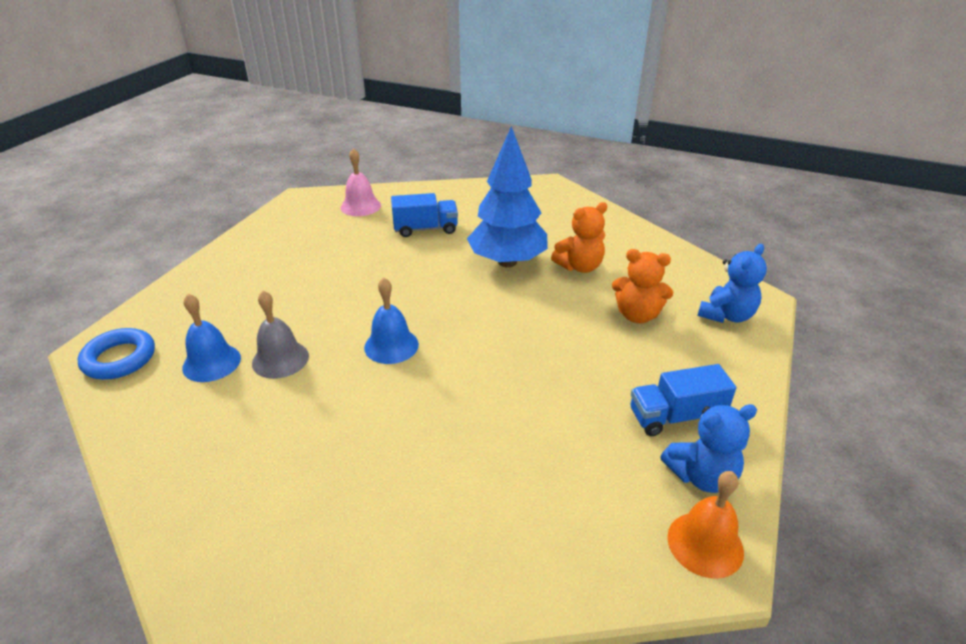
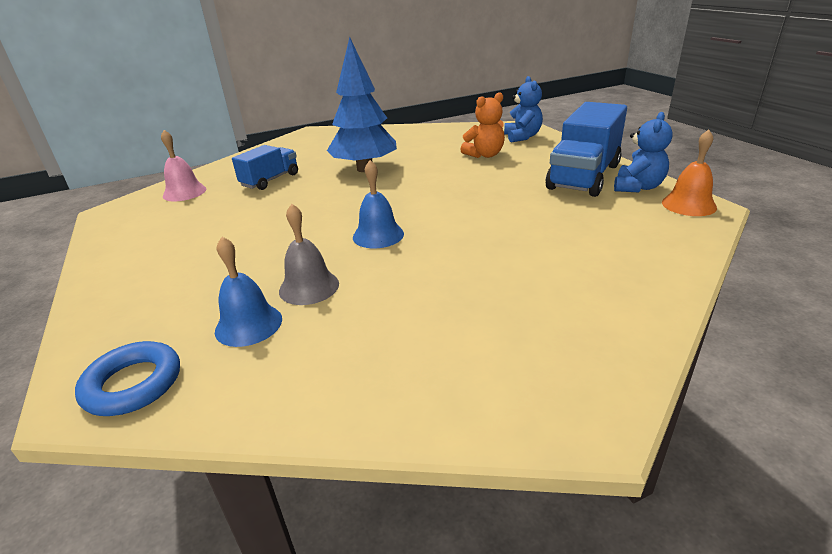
camera: 45 degrees left, 5 degrees down
orange teddy bear [551,202,607,273] -> none
blue truck [630,364,736,436] -> blue truck [546,102,627,197], size x1.71

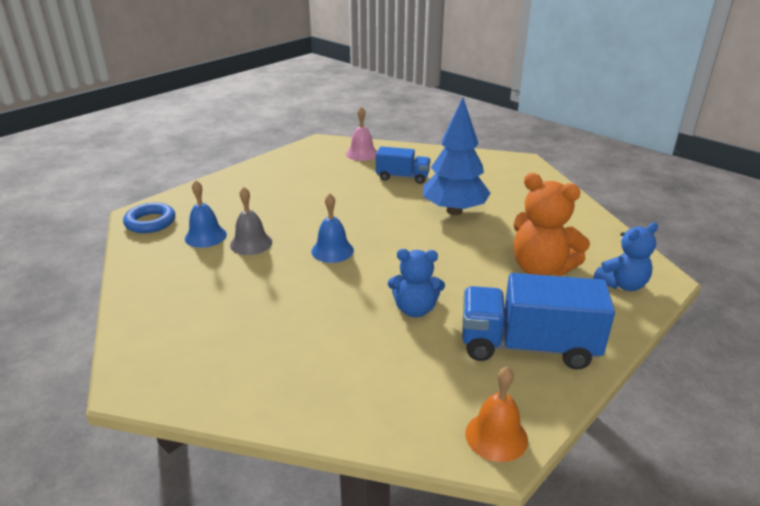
camera: 65 degrees right, 0 degrees up
orange teddy bear [460,92,505,158] -> orange teddy bear [513,173,590,276], size x1.51
blue teddy bear [614,112,673,192] -> blue teddy bear moved to [388,249,445,317]

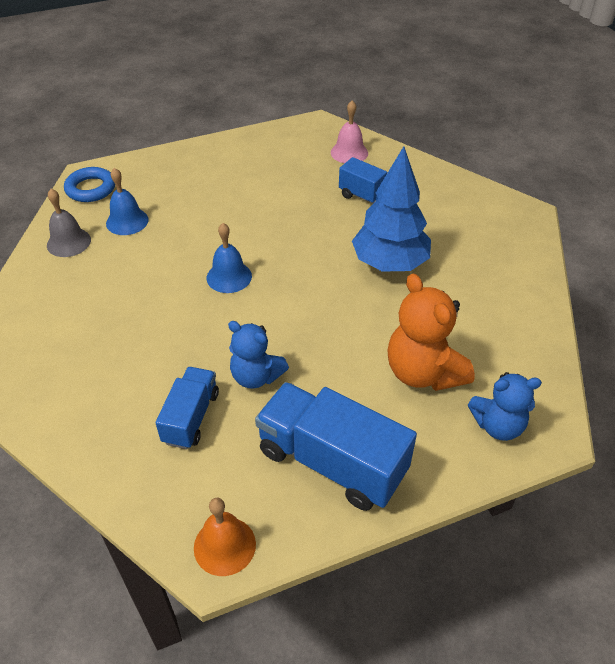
camera: 25 degrees right, 15 degrees up
grey bell [230,187,272,255] -> grey bell moved to [47,189,91,257]
none -> blue truck [156,367,219,449]

